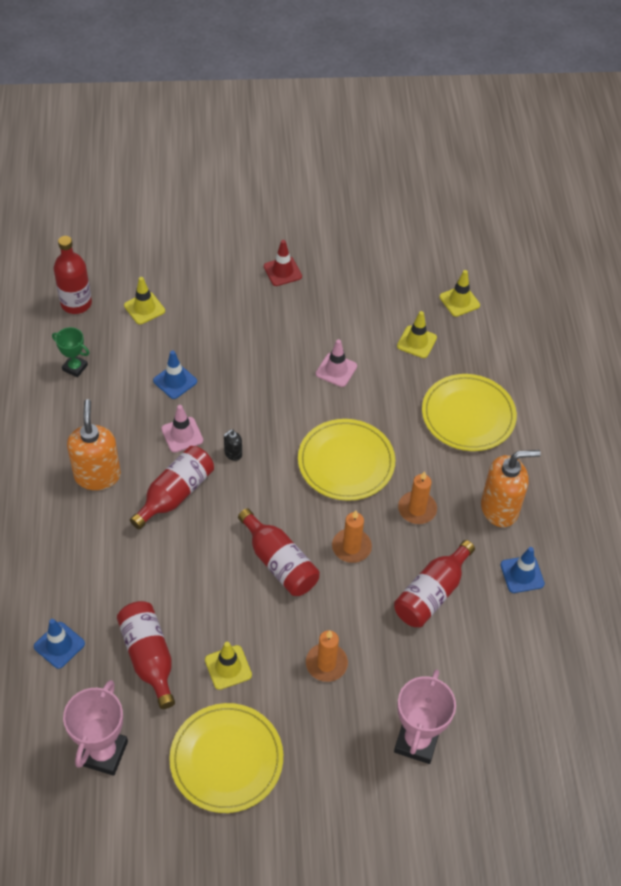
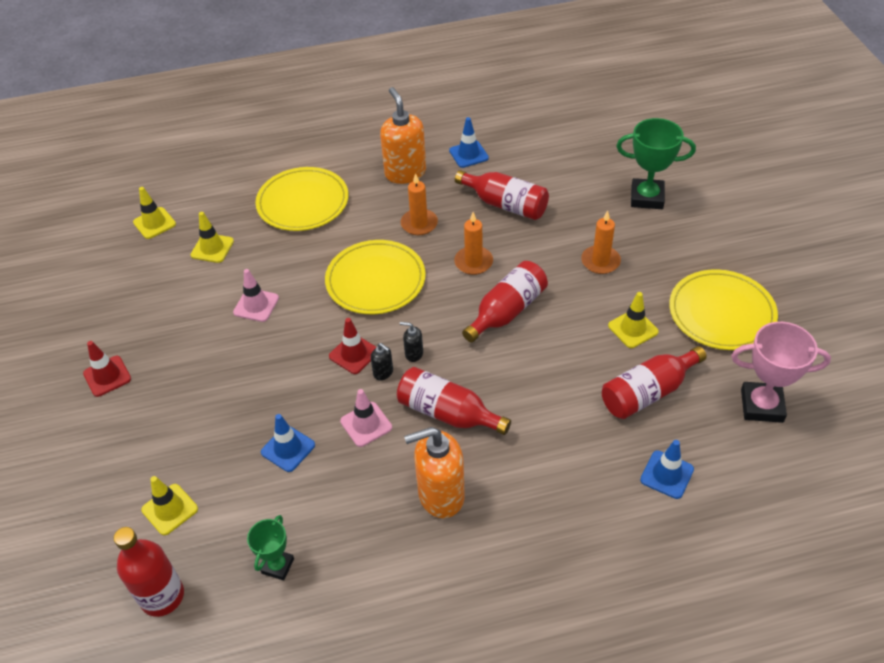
camera: 95 degrees left, 5 degrees down
pink trophy [394,669,456,764] -> green trophy [616,118,696,209]
none -> red traffic cone [329,318,376,374]
none -> black soap dispenser [400,322,423,362]

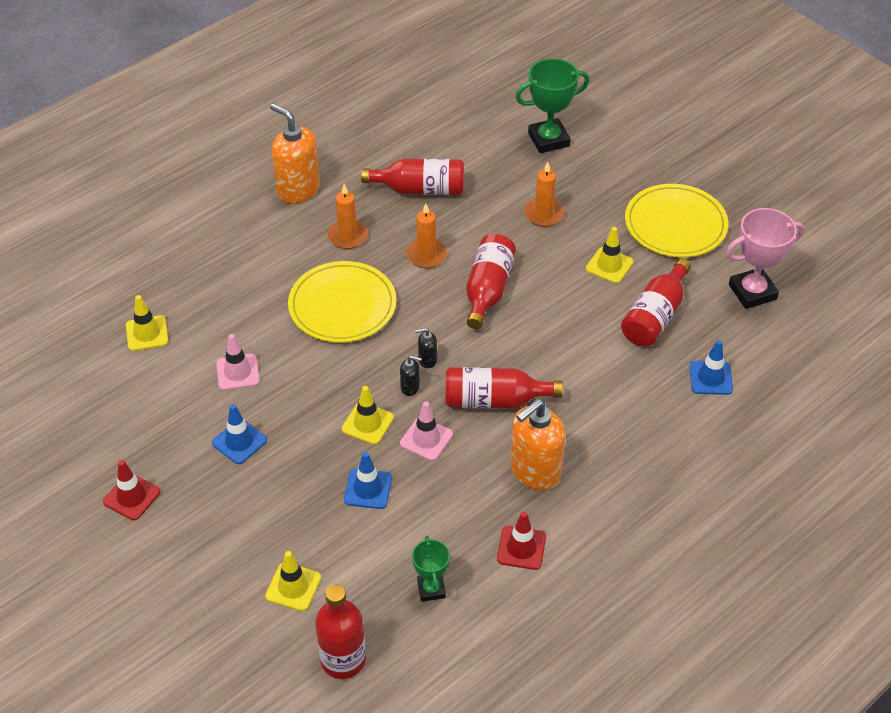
camera: 30 degrees left, 0 degrees up
yellow traffic cone [133,187,176,239] -> yellow traffic cone moved to [342,386,394,445]
yellow plate [255,167,348,231] -> none
red traffic cone [329,318,376,374] -> red traffic cone moved to [497,512,546,570]
blue traffic cone [449,117,489,168] -> blue traffic cone moved to [212,404,267,464]

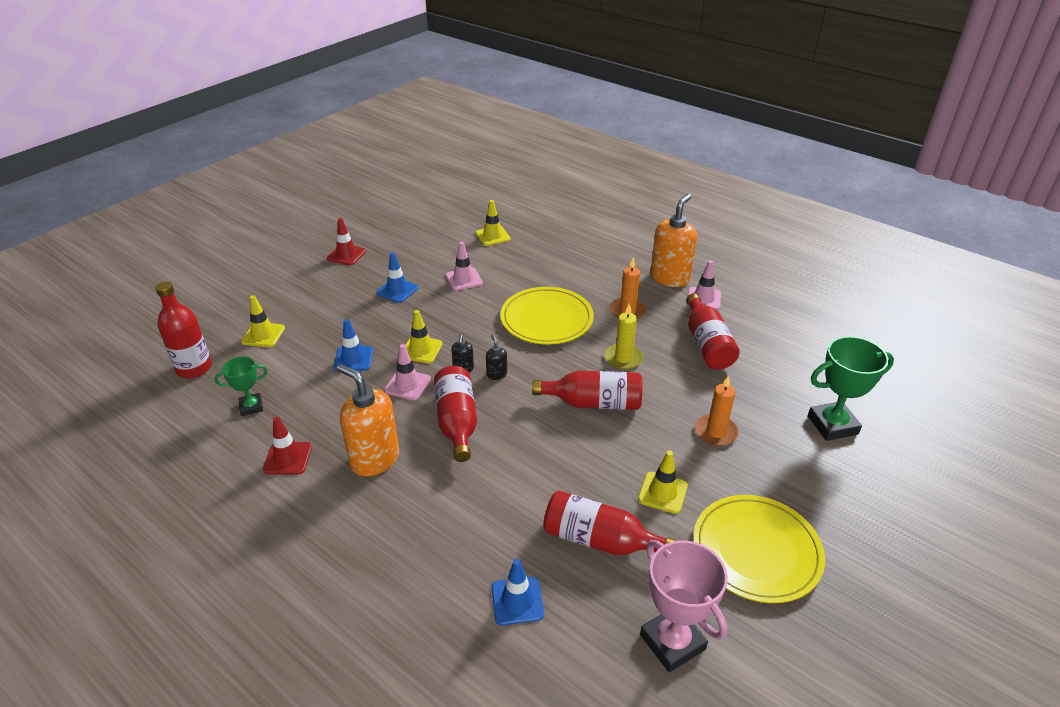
camera: 80 degrees right, 10 degrees down
orange candle [406,203,447,268] -> yellow candle [605,303,643,370]
green trophy [516,58,589,153] -> green trophy turned 75 degrees counterclockwise [808,336,894,441]
none -> pink traffic cone [687,260,721,310]

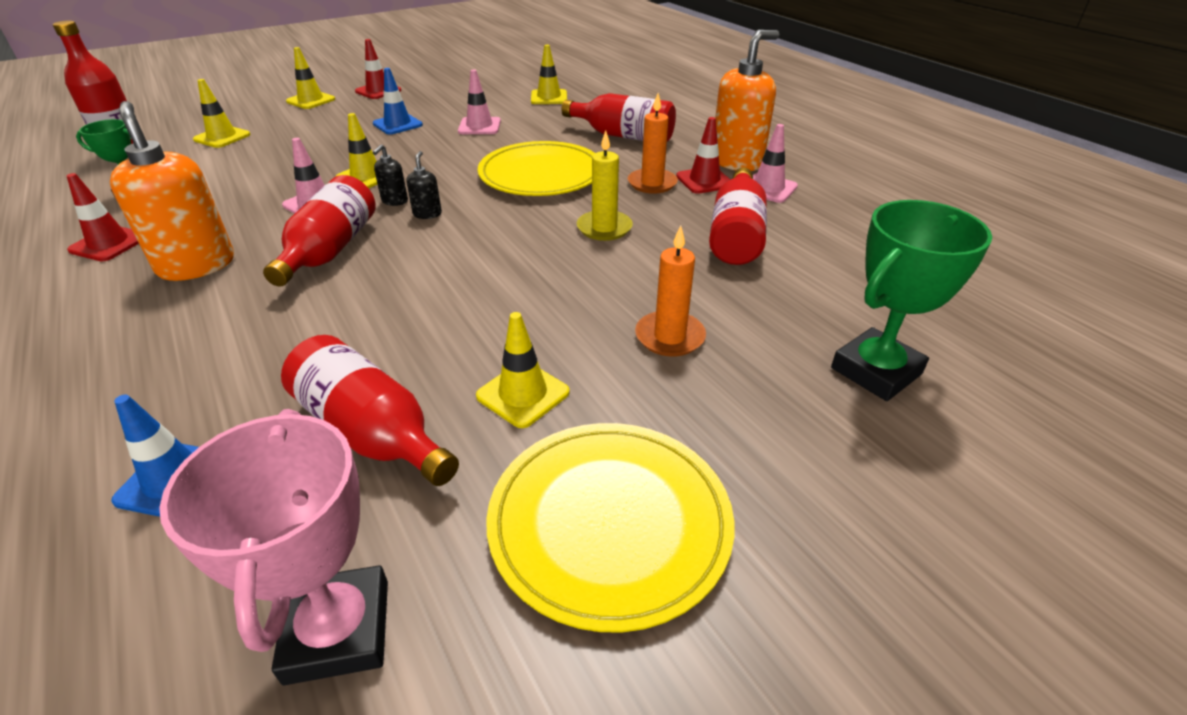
camera: 20 degrees right, 0 degrees up
blue traffic cone [334,319,373,371] -> none
red bottle [532,371,642,410] -> red bottle moved to [562,93,676,142]
green trophy [808,336,894,441] -> green trophy turned 45 degrees counterclockwise [831,200,992,401]
none -> yellow traffic cone [286,47,335,109]
none -> red traffic cone [676,117,731,194]

